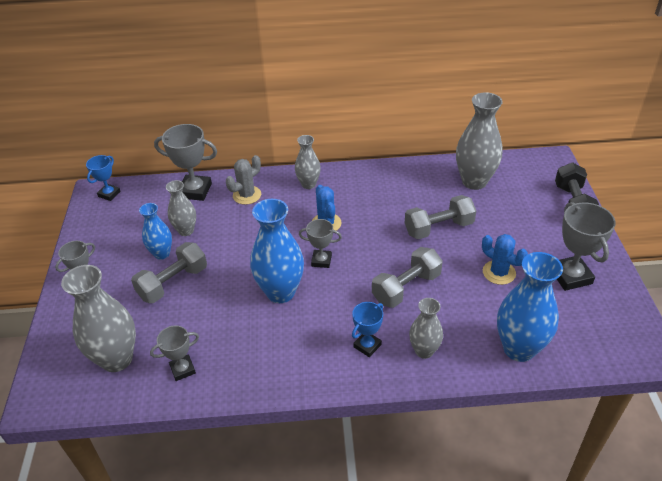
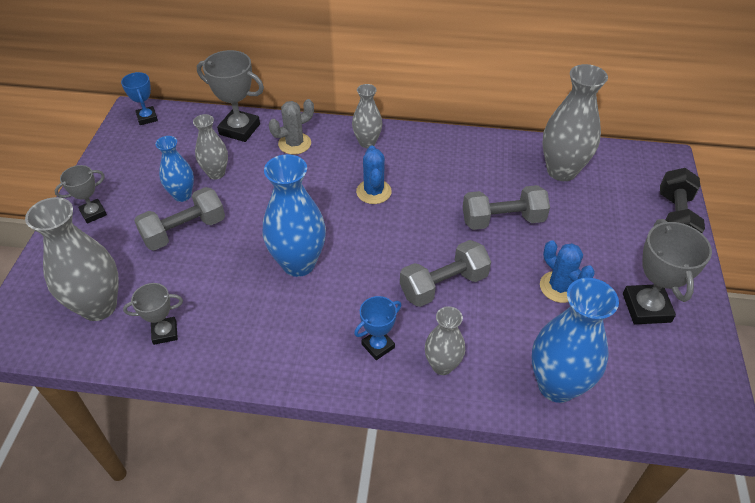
camera: 10 degrees right, 5 degrees up
blue trophy [86,155,121,201] -> blue trophy turned 60 degrees counterclockwise [121,72,158,125]
grey trophy [299,219,342,268] -> none

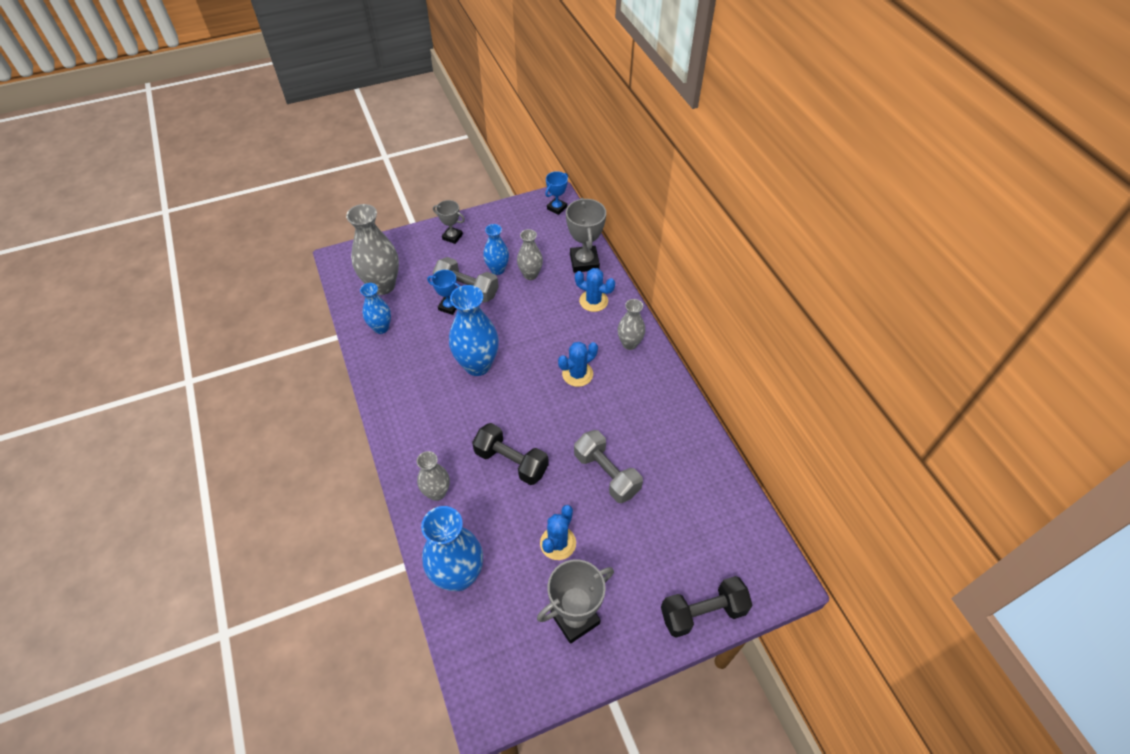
camera: 60 degrees right, 5 degrees up
grey trophy [123,283,183,345] -> blue vase [360,283,391,334]
grey cactus [269,99,314,155] -> blue cactus [575,268,615,312]
blue trophy [354,296,401,360] -> blue trophy moved to [427,270,460,315]
grey dumbbell [400,240,491,307] -> black dumbbell [472,423,549,485]
grey vase [543,64,608,181] -> none

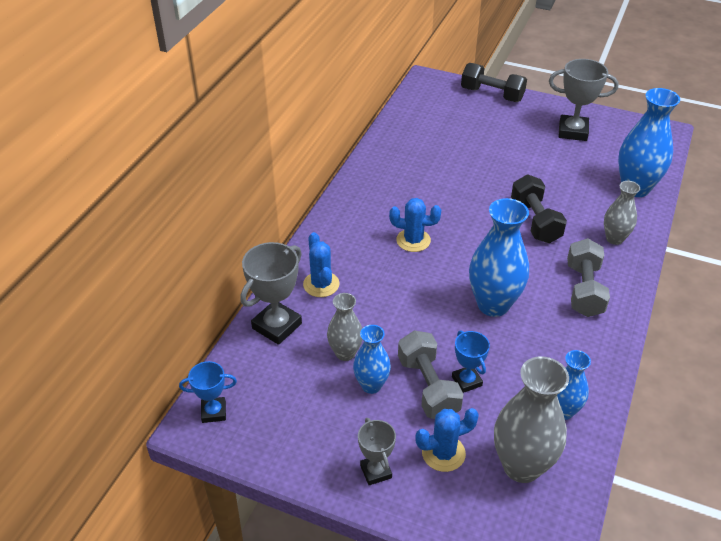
camera: 135 degrees left, 10 degrees down
blue cactus [540,505,576,560] -> blue cactus moved to [415,408,479,472]
grey dumbbell [574,430,643,503] -> grey dumbbell moved to [567,238,610,317]
grey vase [617,299,645,350] -> none

